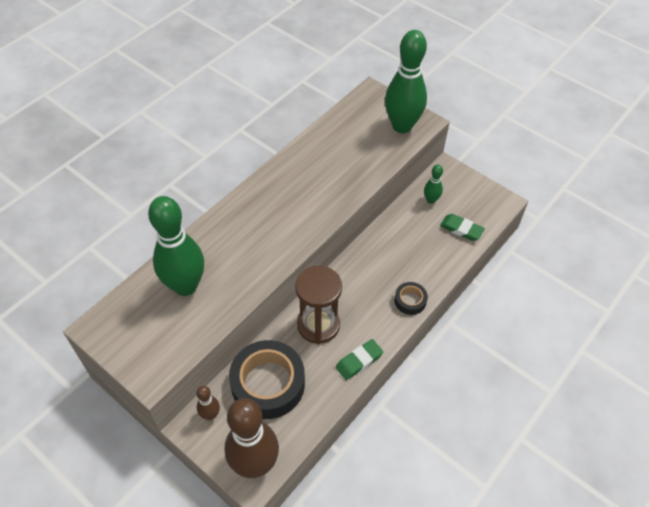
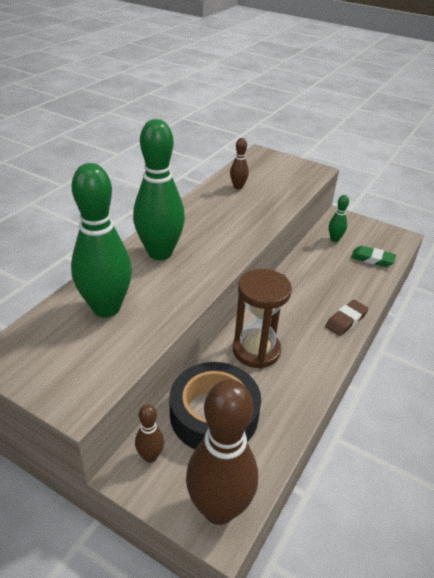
camera: 10 degrees left, 15 degrees down
green eraser [336,339,383,380] -> none
green bowling pin [385,30,427,133] -> green bowling pin moved to [133,119,185,260]
black tape [394,282,428,315] -> brown eraser [325,300,369,336]
none -> brown bowling pin [230,138,249,189]

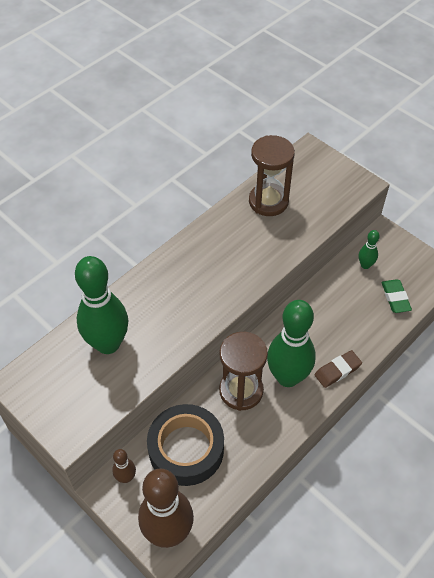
camera: 15 degrees right, 15 degrees up
green bowling pin [133,119,185,260] -> green bowling pin moved to [267,300,316,387]
brown bowling pin [230,138,249,189] -> brown hourglass [249,135,295,216]
green eraser [351,246,396,267] -> green eraser turned 45 degrees clockwise [381,279,412,313]

